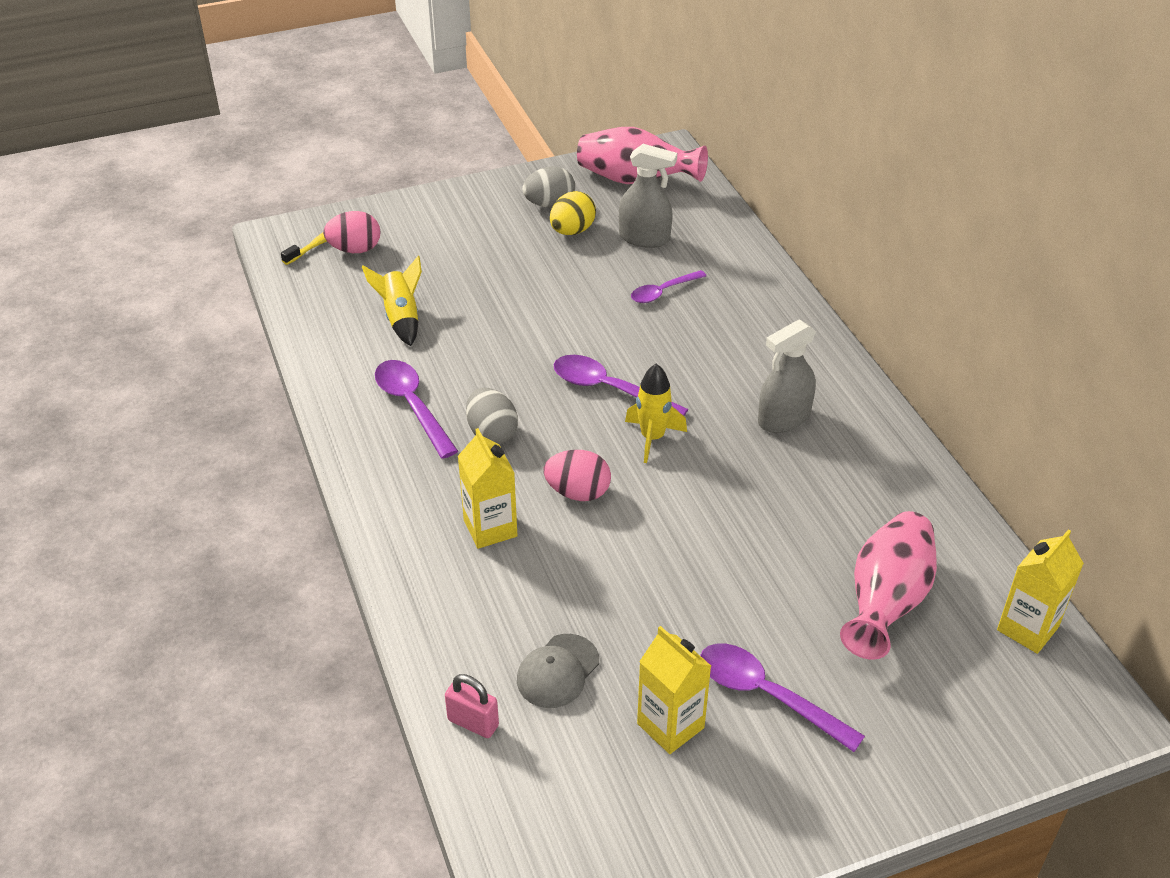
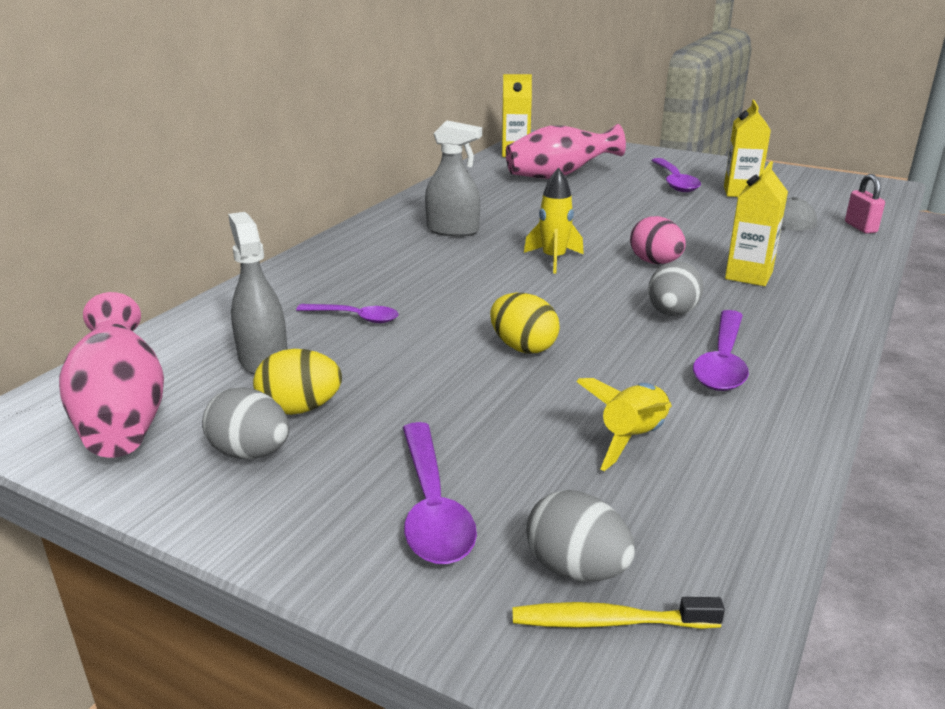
camera: 130 degrees left, 15 degrees down
pink egg [323,211,381,253] -> grey egg [526,490,635,582]
purple spoon [554,355,688,416] -> purple spoon moved to [403,422,477,564]
none -> yellow egg [490,293,560,354]

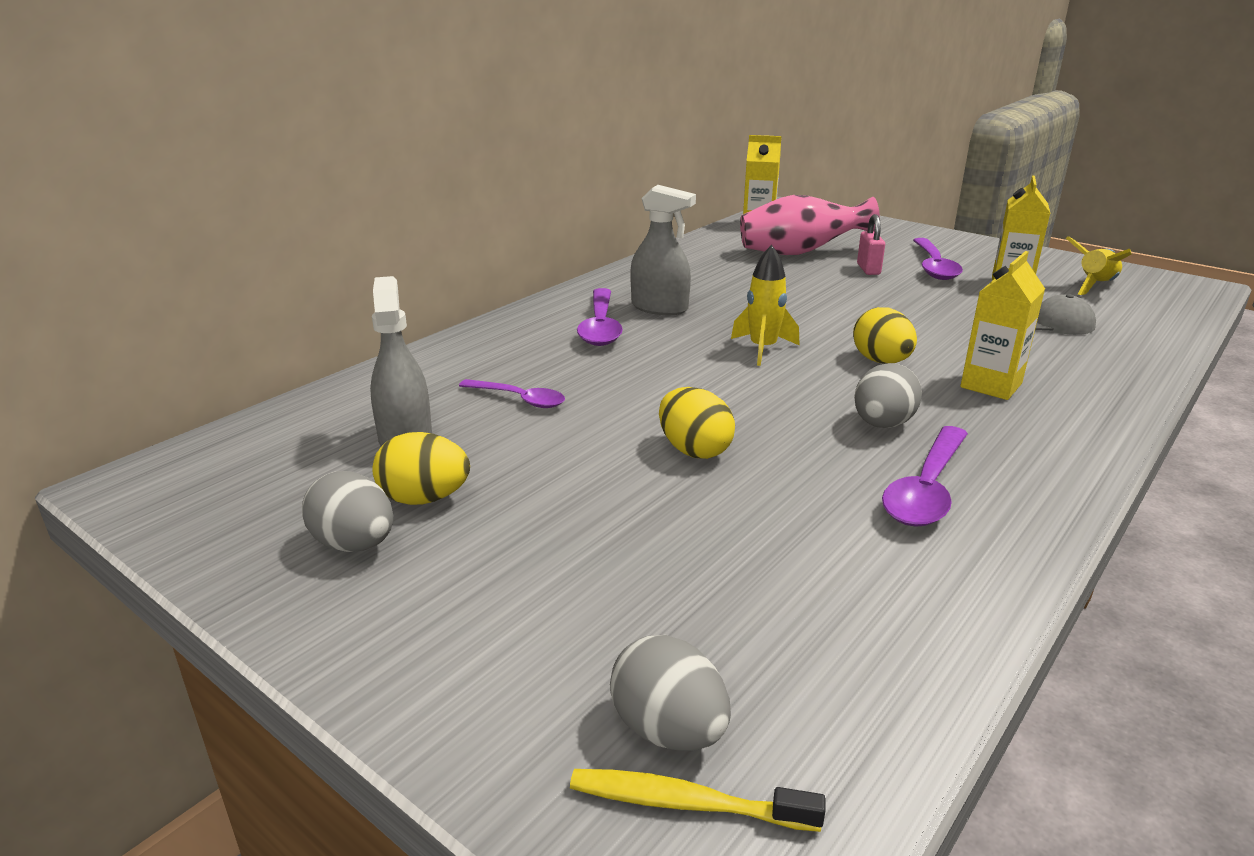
camera: 10 degrees right, 0 degrees up
pink vase [59,292,164,458] -> none
purple spoon [403,422,477,564] -> purple spoon moved to [577,288,623,346]
yellow rocket [576,378,672,471] -> yellow rocket moved to [1066,236,1131,295]
pink egg [630,216,686,264] -> yellow egg [853,307,917,364]
pink padlock [845,174,885,234] -> pink padlock moved to [857,214,885,275]

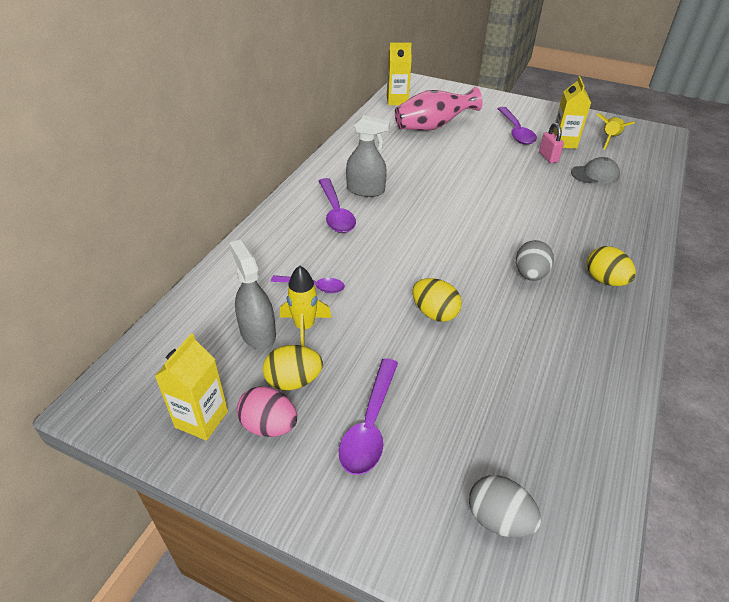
camera: 15 degrees left, 15 degrees up
grey egg [302,471,393,552] -> pink egg [237,386,297,437]
yellow toothbrush [570,769,826,832] -> none
yellow rocket [731,245,800,366] -> yellow rocket moved to [280,266,332,346]
yellow egg [853,307,917,364] -> yellow egg moved to [587,246,636,286]
pink padlock [857,214,885,275] -> pink padlock moved to [539,123,564,163]
purple spoon [882,426,968,527] -> purple spoon moved to [339,358,398,475]
yellow carton [960,251,1045,400] -> yellow carton moved to [155,333,228,441]

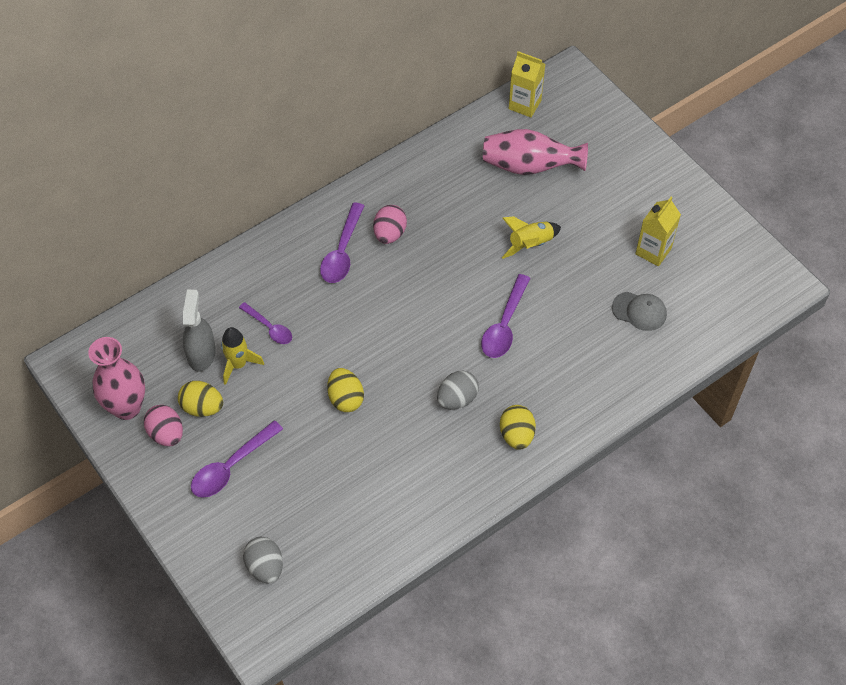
camera: 30 degrees right, 15 degrees up
yellow carton [155,333,228,441] -> pink vase [88,337,145,420]
grey spray bottle [346,115,390,197] -> pink egg [373,205,407,244]
purple spoon [497,107,537,145] -> purple spoon moved to [481,274,531,358]
pink padlock [539,123,564,163] -> none
yellow rocket [597,113,635,150] -> yellow rocket moved to [502,216,561,259]

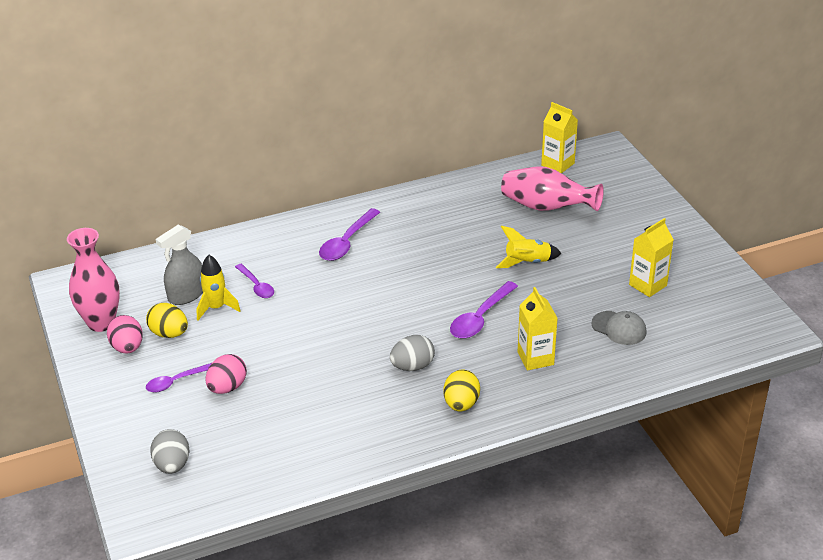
camera: 15 degrees right, 20 degrees down
grey spray bottle [183,290,216,372] -> grey spray bottle turned 150 degrees counterclockwise [156,224,203,305]
purple spoon [191,420,283,498] -> purple spoon [146,363,212,392], size x0.65
yellow egg [327,368,364,412] -> none
pink egg [373,205,407,244] -> pink egg moved to [206,354,247,394]
none -> yellow carton [518,287,558,370]

